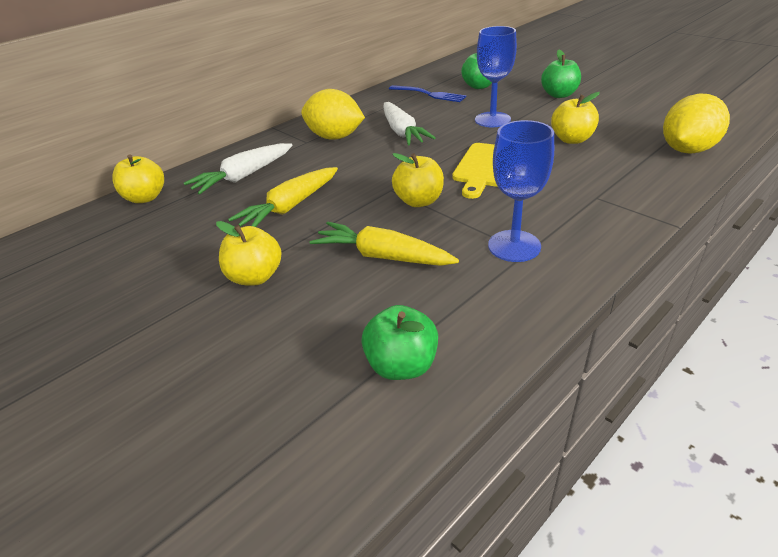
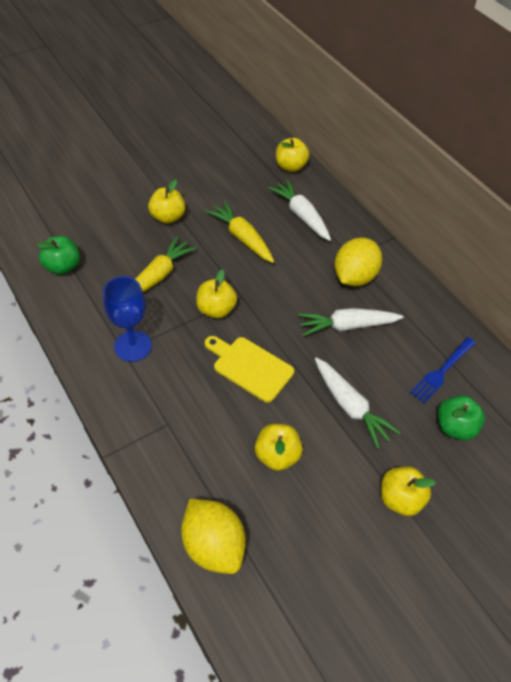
camera: 95 degrees right, 15 degrees up
blue goblet [475,26,517,127] -> white carrot [315,357,401,449]
green apple [541,50,581,98] -> yellow apple [381,467,436,516]

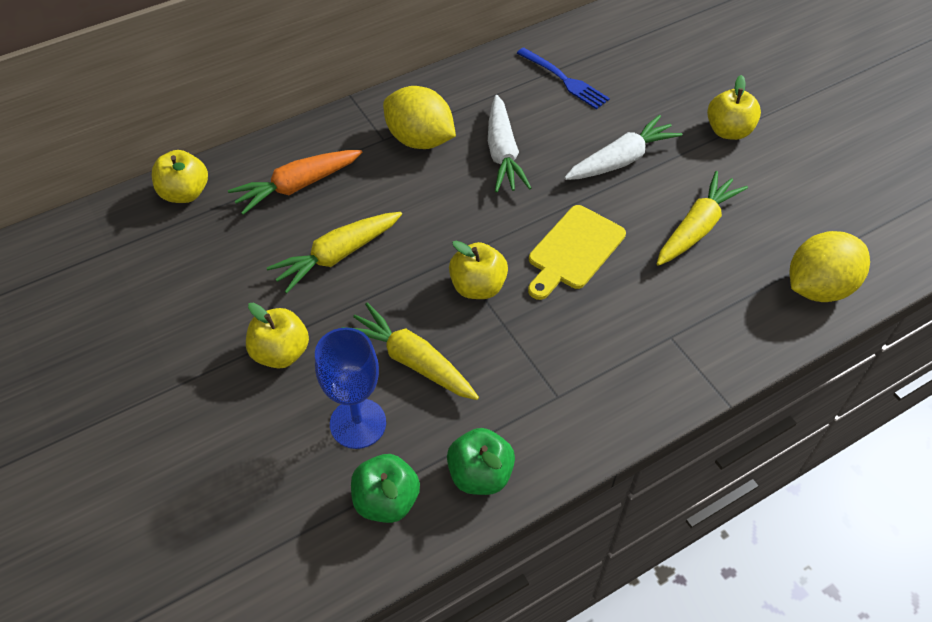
camera: 85 degrees left, 0 degrees up
blue goblet [103,276,152,362] -> blue goblet moved to [315,327,386,449]
yellow apple [255,424,303,471] -> yellow carrot [657,171,748,266]
white carrot [268,179,331,241] -> orange carrot [228,150,363,215]
green apple [438,395,485,440] -> green apple moved to [447,428,515,495]

